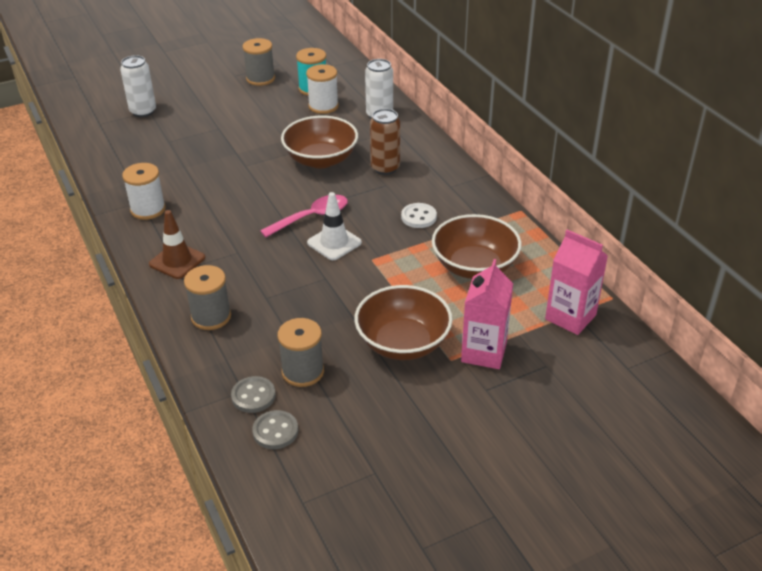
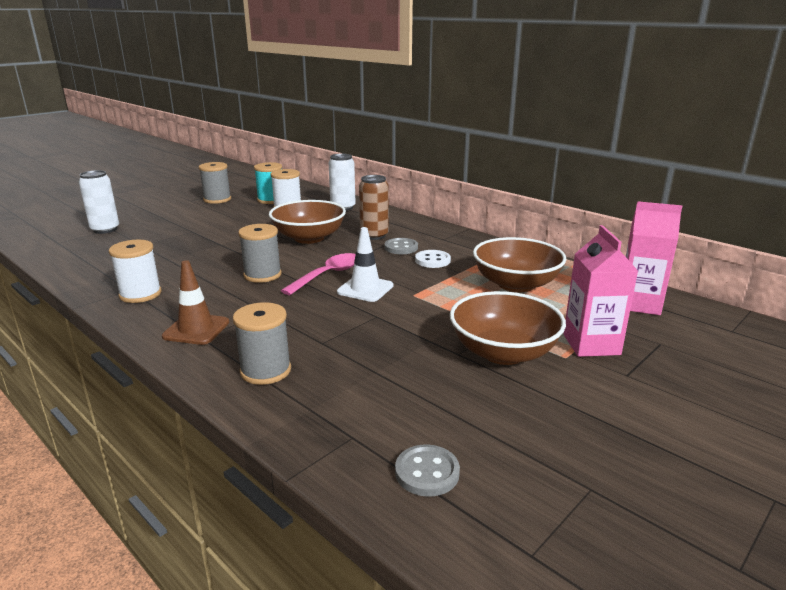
camera: 20 degrees left, 15 degrees down
grey button [231,376,276,413] -> grey button moved to [384,238,418,254]
grey spool [277,318,324,387] -> grey spool moved to [238,224,282,283]

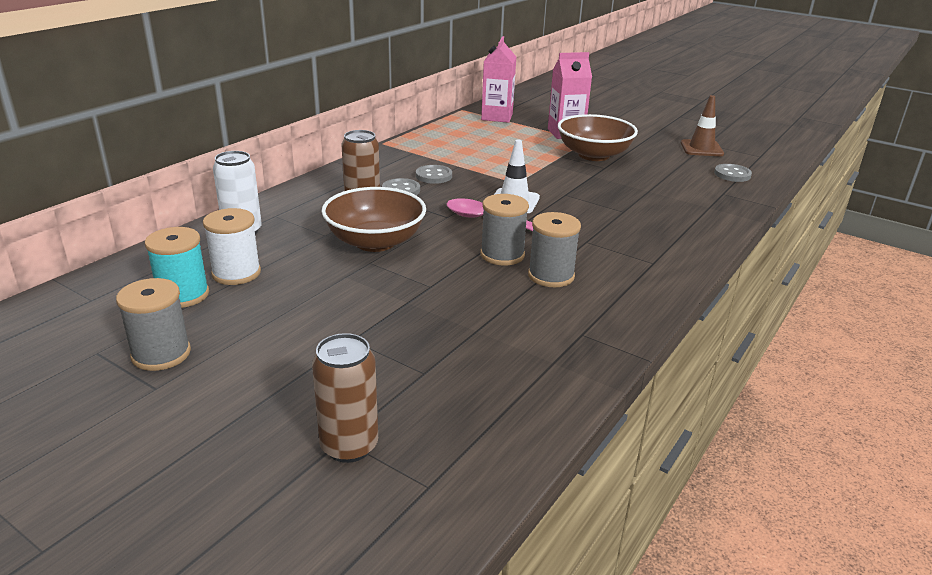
camera: 100 degrees left, 5 degrees up
white can [79,170,119,234] -> brown can [312,333,378,463]
white spool [109,240,162,303] -> none
brown traffic cone [162,260,229,345] -> brown traffic cone moved to [681,95,724,156]
grey spool [233,302,291,385] -> grey spool moved to [528,212,581,287]
white button [415,250,451,268] -> grey button [416,165,452,184]
brown bowl [473,237,566,292] -> none

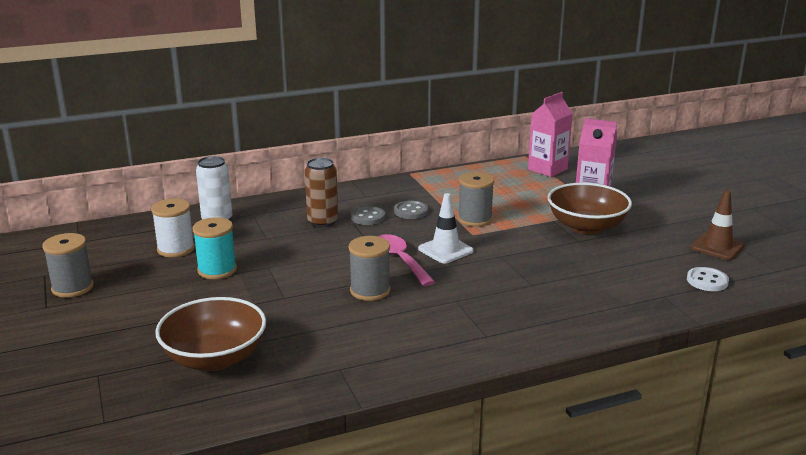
camera: 35 degrees right, 5 degrees down
turquoise spool [145,227,209,308] -> turquoise spool moved to [193,217,237,279]
brown can [312,333,378,463] -> none
brown bowl [322,187,426,252] -> brown bowl moved to [155,297,266,371]
grey spool [528,212,581,287] -> grey spool moved to [458,172,494,227]
grey button [714,164,752,182] -> white button [687,267,729,291]

